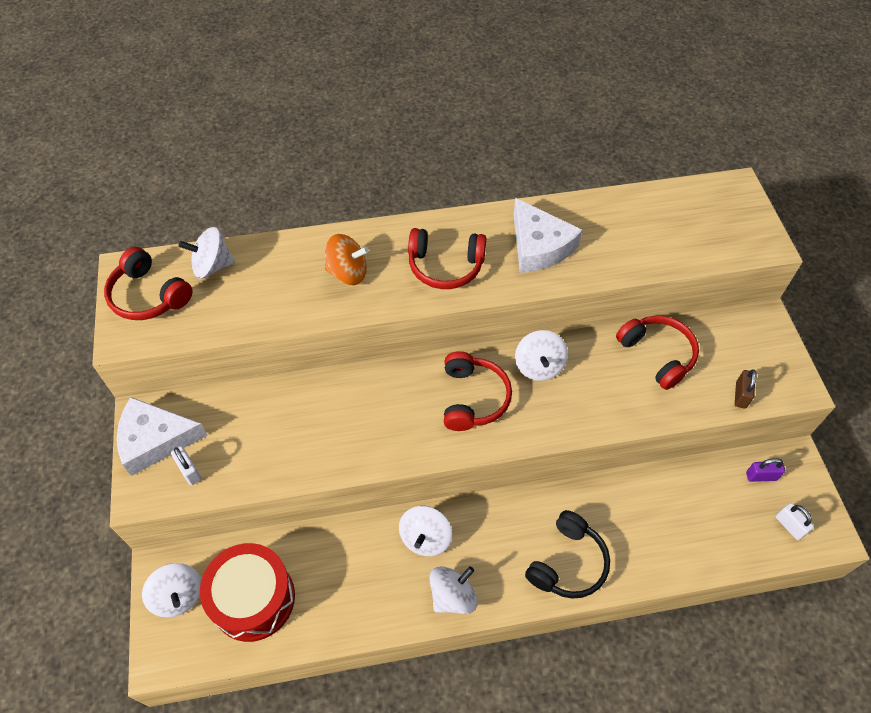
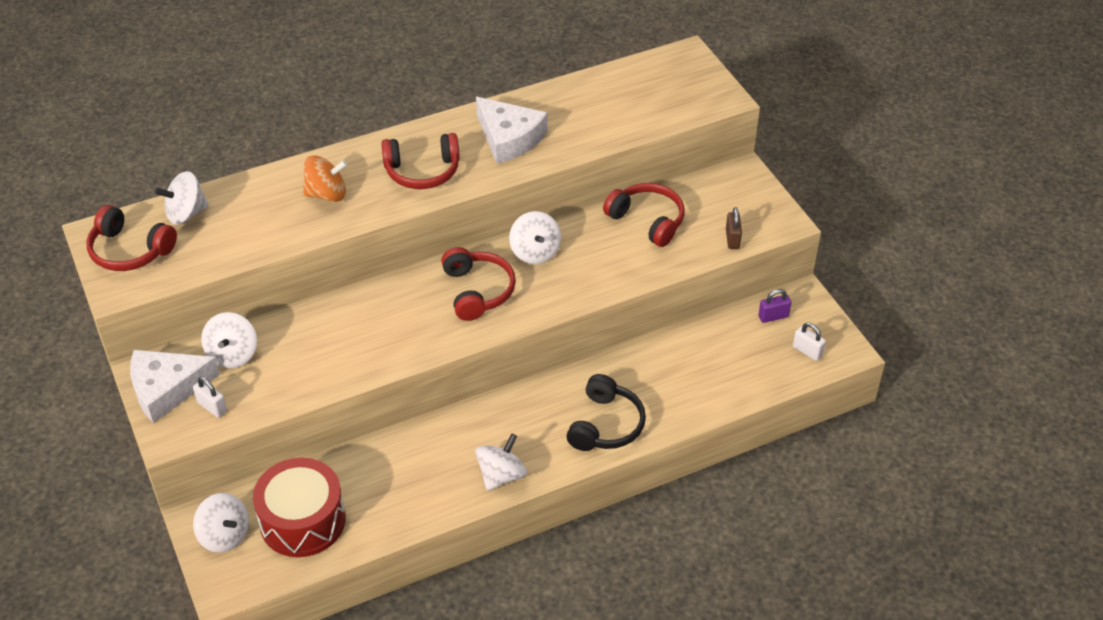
camera: 15 degrees left, 10 degrees down
white spinning top [399,506,452,556] -> white spinning top moved to [201,312,257,368]

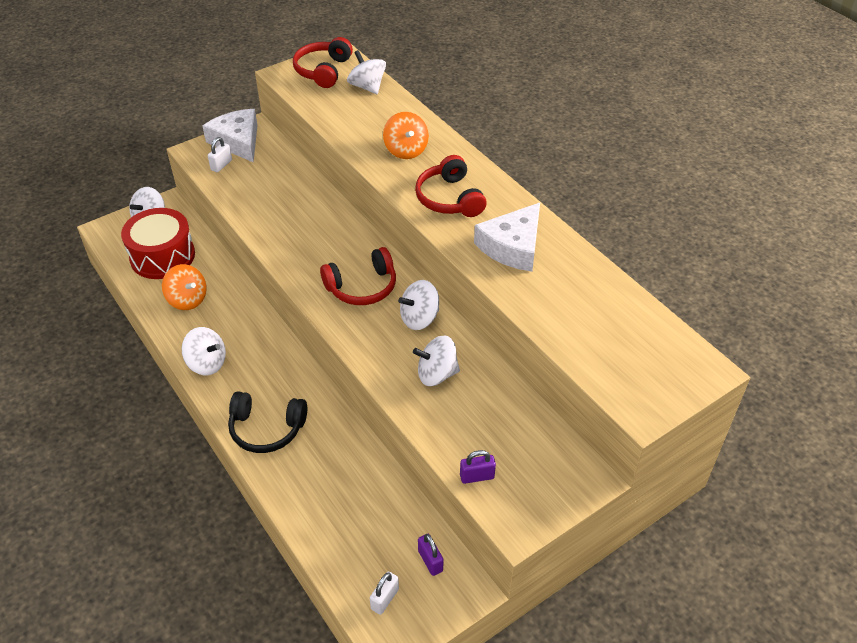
camera: 80 degrees right, 0 degrees up
white spinning top [201,312,257,368] -> white spinning top moved to [413,335,460,386]
red headphones [603,183,685,247] -> none
brown padlock [726,207,742,249] -> purple padlock [460,450,496,484]
none -> orange spinning top [162,264,207,310]

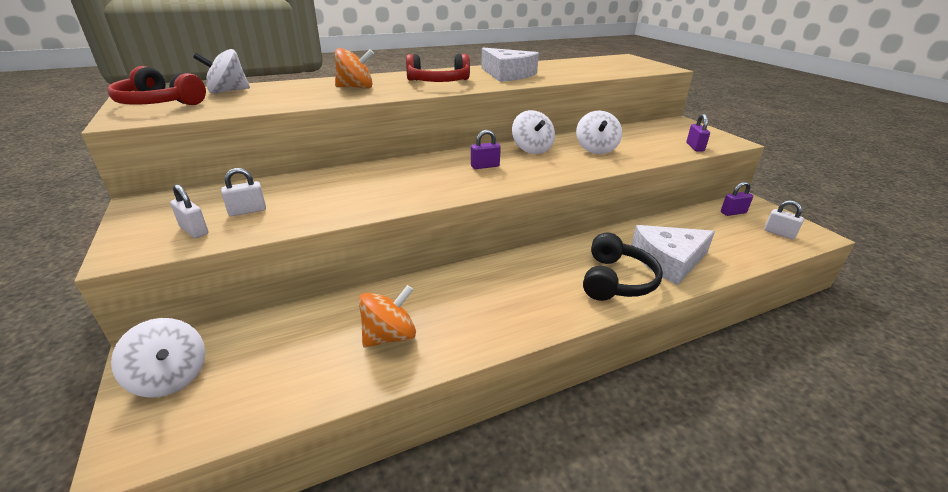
camera: 80 degrees left, 15 degrees down
red drum [121,208,195,279] -> none
white spinning top [182,327,226,375] -> none
white cheese [202,109,258,163] -> white cheese moved to [631,225,715,285]
red headphones [320,247,396,305] -> purple padlock [471,130,501,169]
none -> white padlock [221,168,266,216]

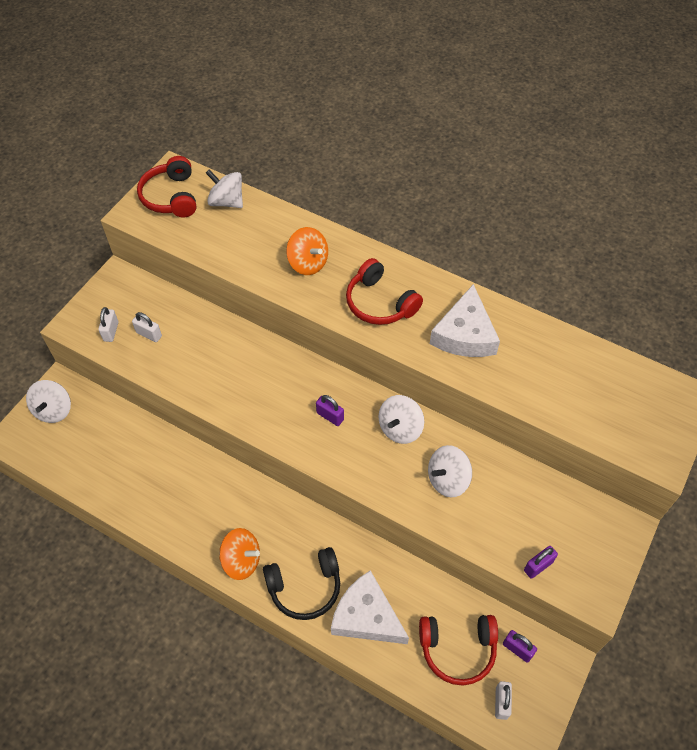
camera: 55 degrees right, 25 degrees up
orange spinning top [359,285,416,347] -> orange spinning top moved to [219,528,260,580]
none -> red headphones [419,615,498,686]

